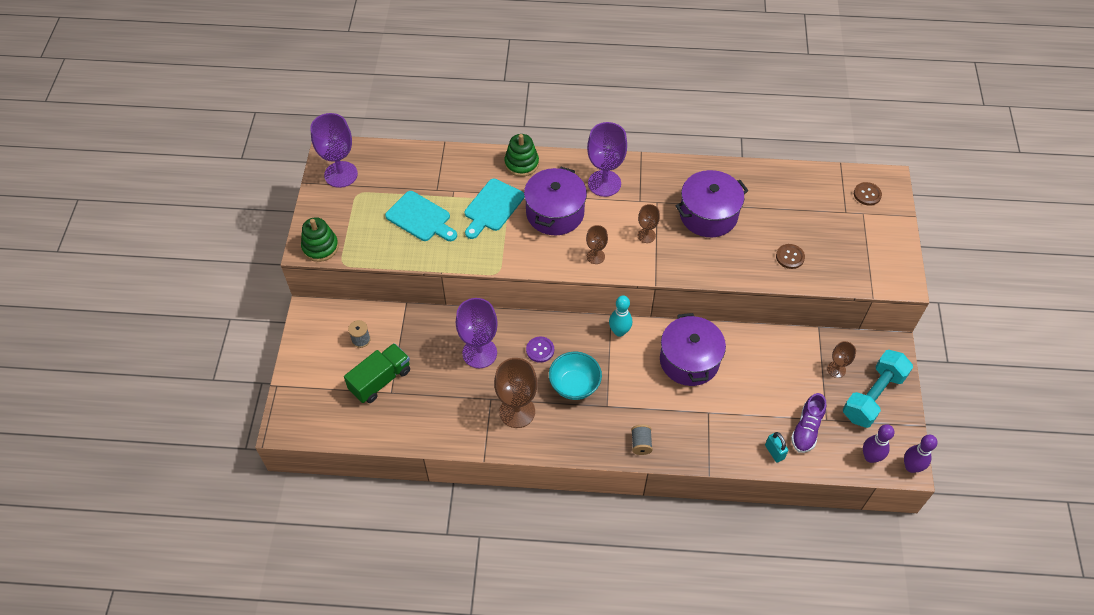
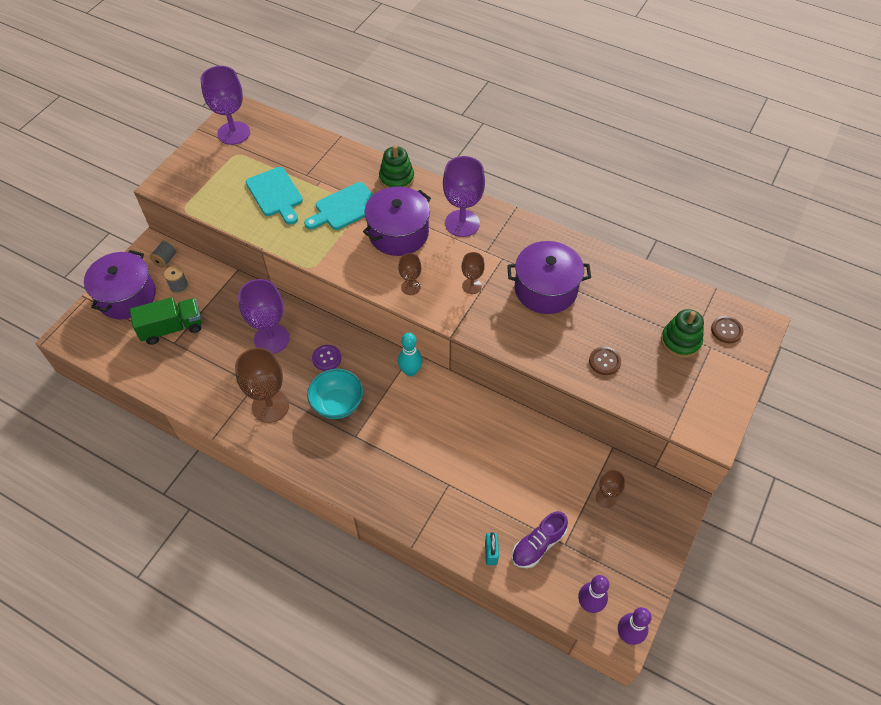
camera: 25 degrees right, 0 degrees up
green stacking toy [301,217,339,262] -> green stacking toy moved to [661,309,704,358]
grey spool [631,425,653,455] -> grey spool moved to [149,240,178,268]
purple pot [660,313,726,386] -> purple pot moved to [84,250,156,319]
turquoise dumbbell [843,350,913,428] -> none

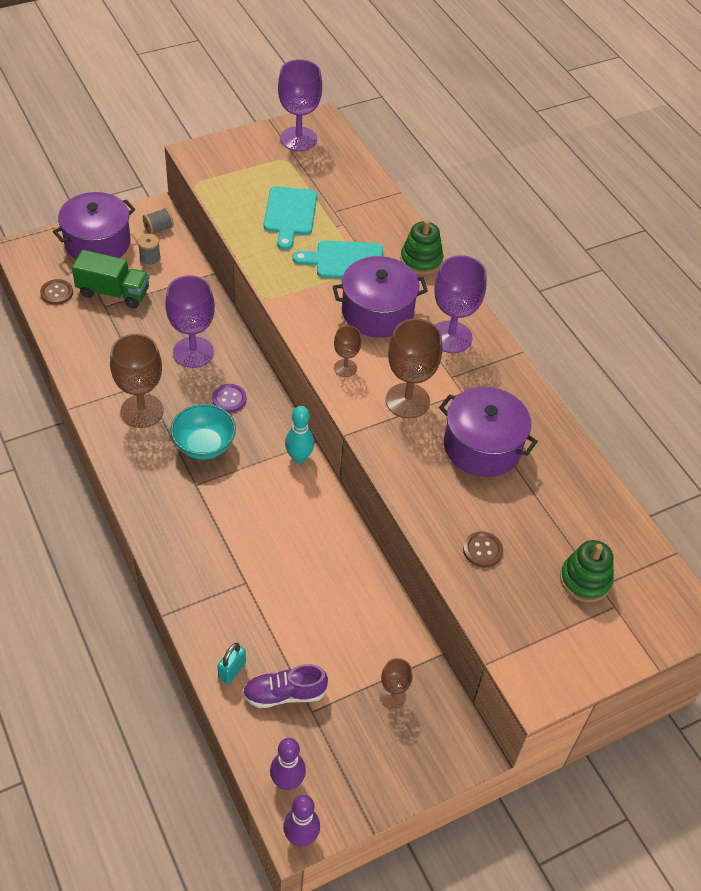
camera: 30 degrees right, 5 degrees down
brown goblet [462,252,485,294] -> brown goblet [386,319,442,418], size x1.89
brown button [711,316,743,343] -> brown button moved to [40,279,73,305]

